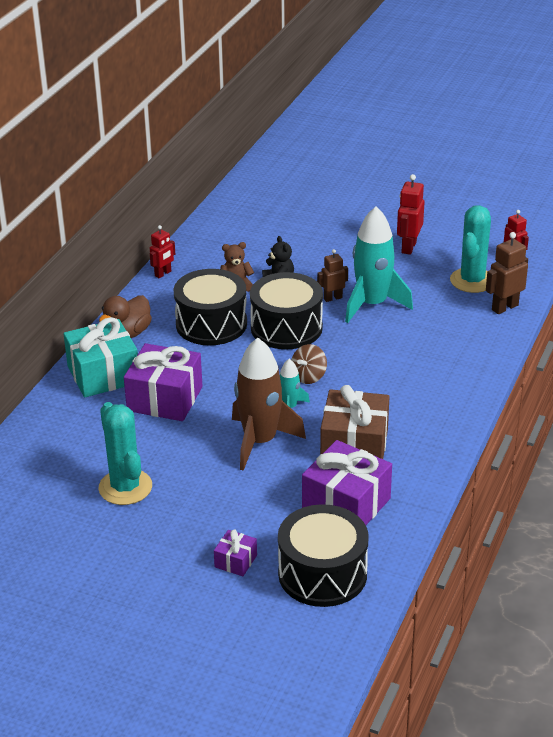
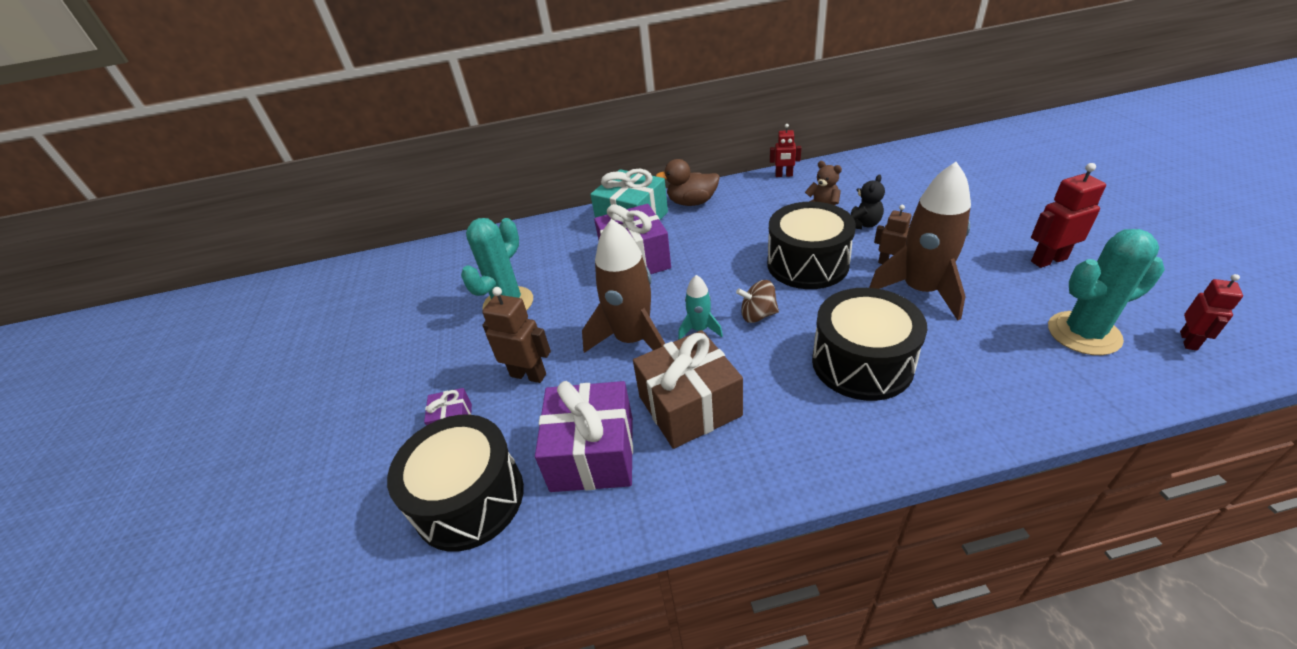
camera: 60 degrees right, 5 degrees up
black drum [174,269,247,345] -> black drum moved to [812,288,927,401]
turquoise rocket [345,207,413,323] -> brown rocket [869,162,971,320]
brown robot [486,232,528,314] -> brown robot moved to [482,287,551,383]

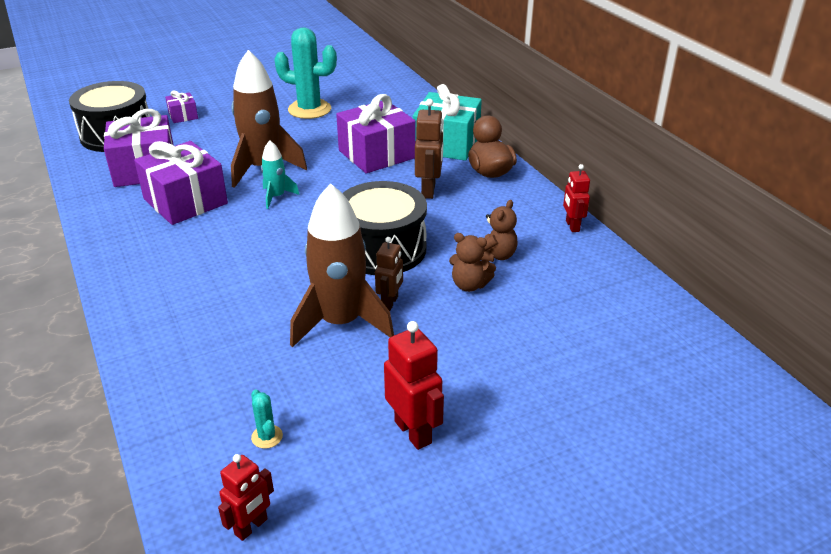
camera: 70 degrees right, 5 degrees down
brown robot [482,287,551,383] -> brown robot moved to [415,99,443,199]
brown gift [633,330,743,449] -> purple gift [134,141,228,225]
brown spinning top [736,280,779,323] -> none
black drum [812,288,927,401] -> none
black teddy bear [851,175,885,229] -> brown teddy bear [449,233,496,292]
turquoise cactus [1048,229,1165,355] -> turquoise cactus [251,389,283,449], size x0.41
red robot [1180,274,1243,351] -> red robot turned 60 degrees counterclockwise [218,454,274,541]

